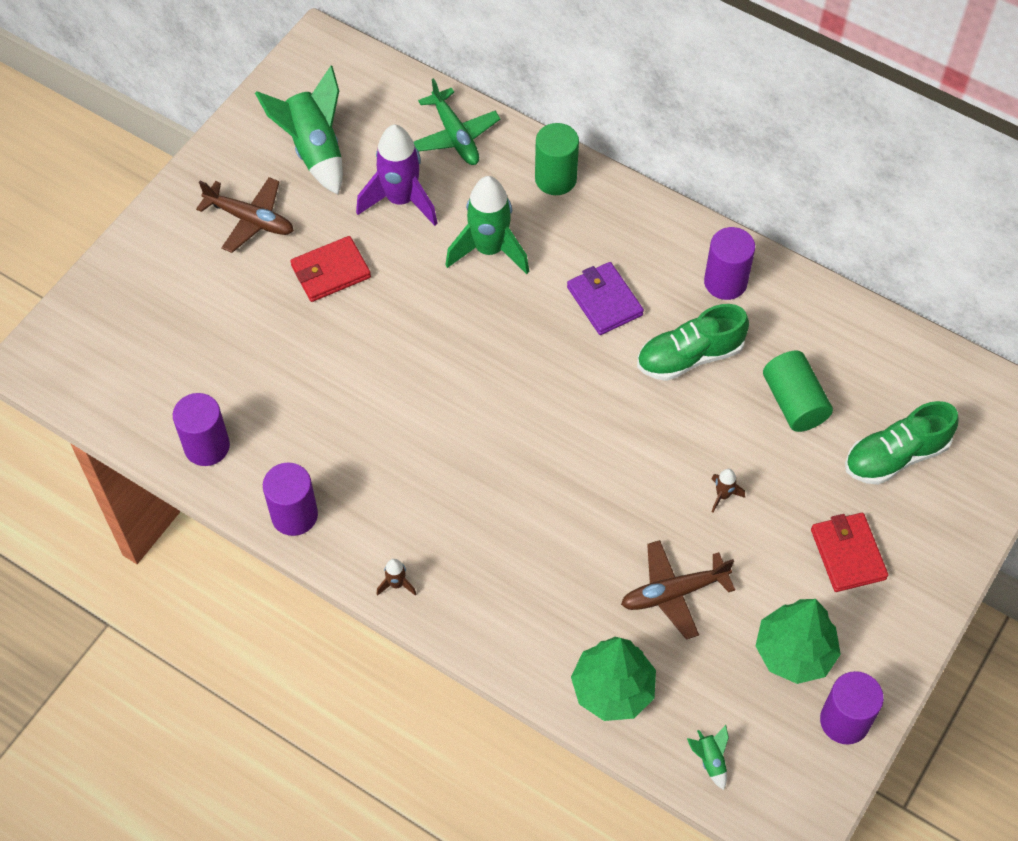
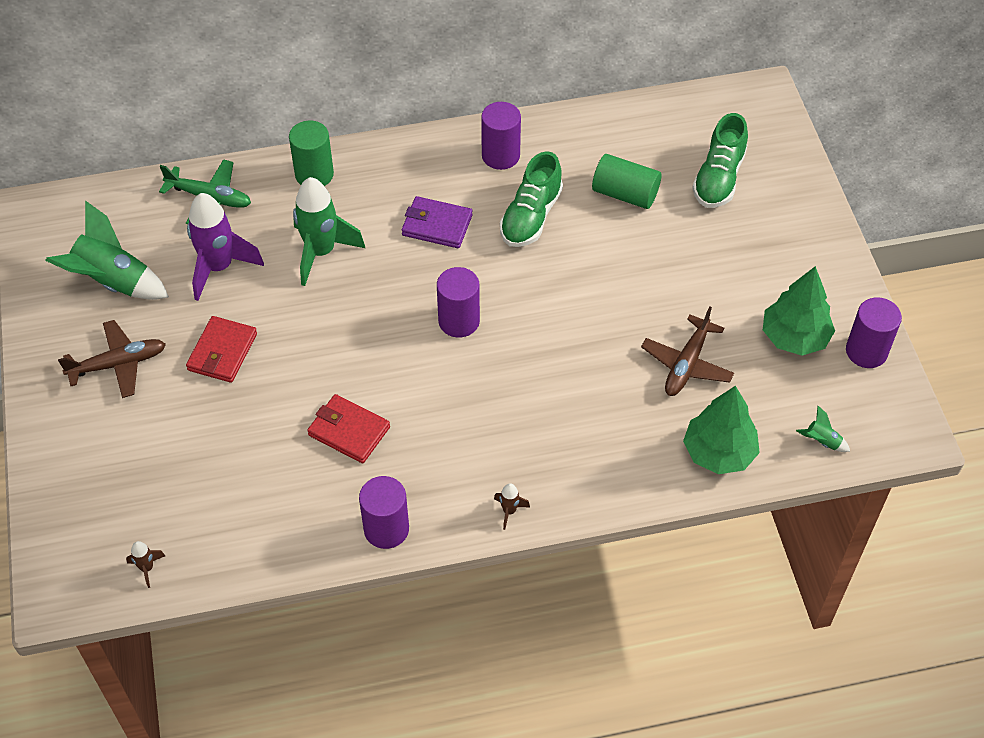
camera: 45 degrees left, 5 degrees down
purple cylinder [173,393,230,466] -> purple cylinder moved to [437,267,480,338]
brown rocket [711,469,745,513] -> brown rocket moved to [126,541,165,588]
red wallet [811,513,888,592] -> red wallet moved to [307,394,390,463]

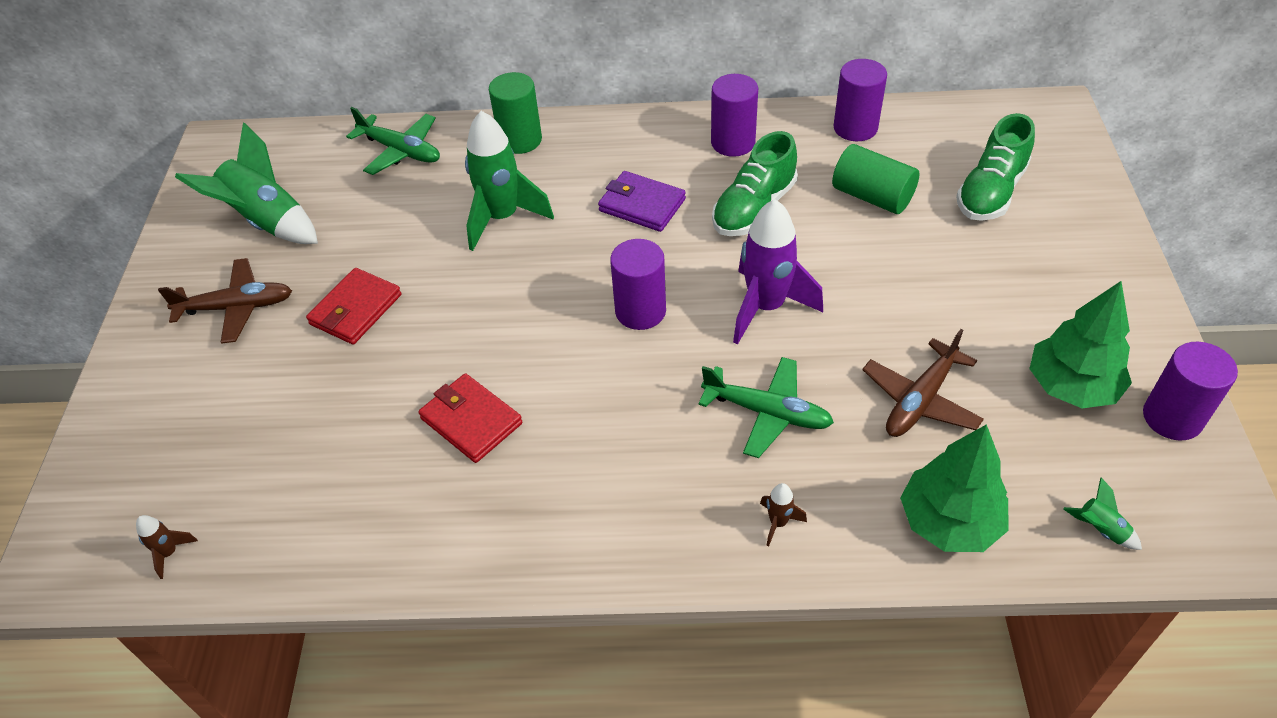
camera: 15 degrees right, 5 degrees down
purple rocket [187,193,264,301] -> purple rocket moved to [733,199,823,344]
purple cylinder [359,476,409,549] -> purple cylinder moved to [833,59,887,141]
brown rocket [494,484,530,530] -> brown rocket moved to [760,483,807,546]
none -> green plane [698,357,834,458]

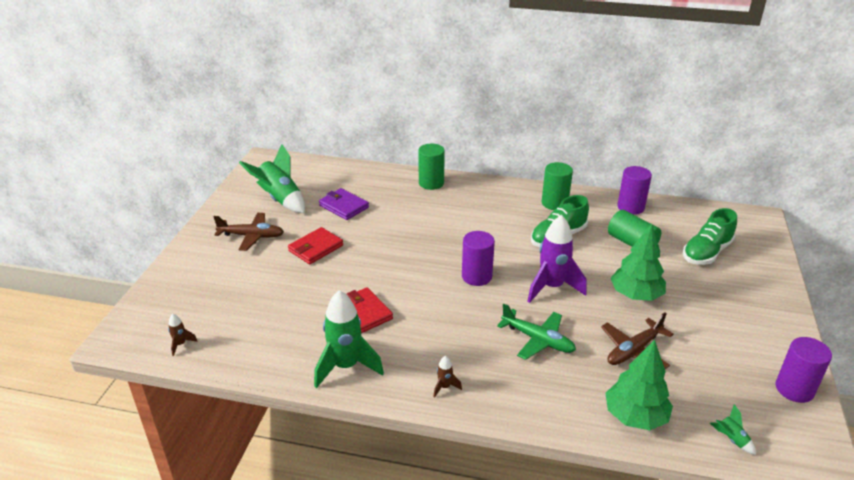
camera: 10 degrees right, 15 degrees down
green plane [346,107,440,175] -> none
green rocket [465,111,554,251] -> green rocket moved to [314,290,384,388]
purple wallet [598,171,686,232] -> purple wallet moved to [319,188,369,220]
purple cylinder [711,74,758,157] -> green cylinder [542,162,573,210]
brown rocket [760,483,807,546] -> brown rocket moved to [433,356,462,398]
green tree [1029,281,1132,408] -> green tree moved to [611,224,666,301]

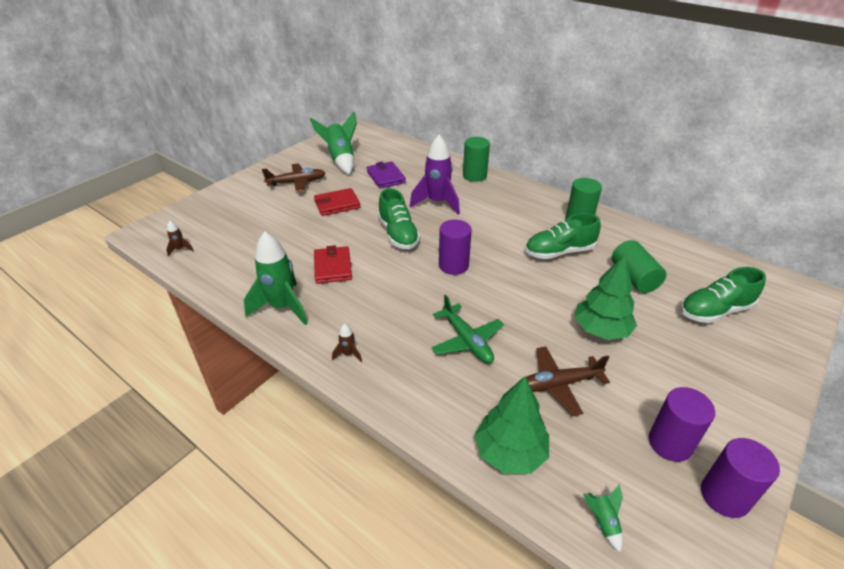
camera: 25 degrees right, 5 degrees up
brown plane [214,213,284,251] -> brown plane turned 45 degrees counterclockwise [262,164,325,192]
purple rocket [528,215,587,303] -> purple rocket moved to [410,135,460,215]
purple cylinder [617,166,652,215] -> purple cylinder moved to [649,387,715,462]
none -> green shoe [378,188,420,249]

